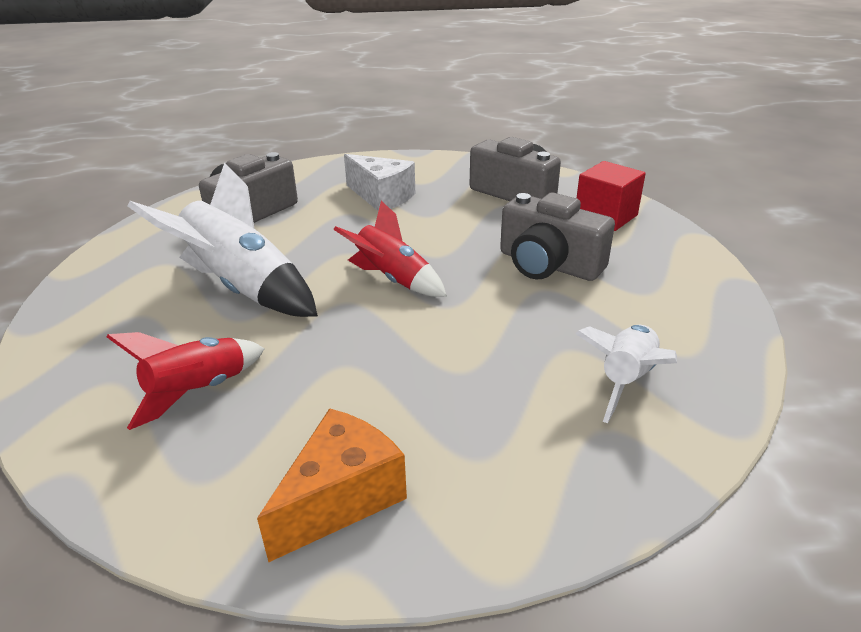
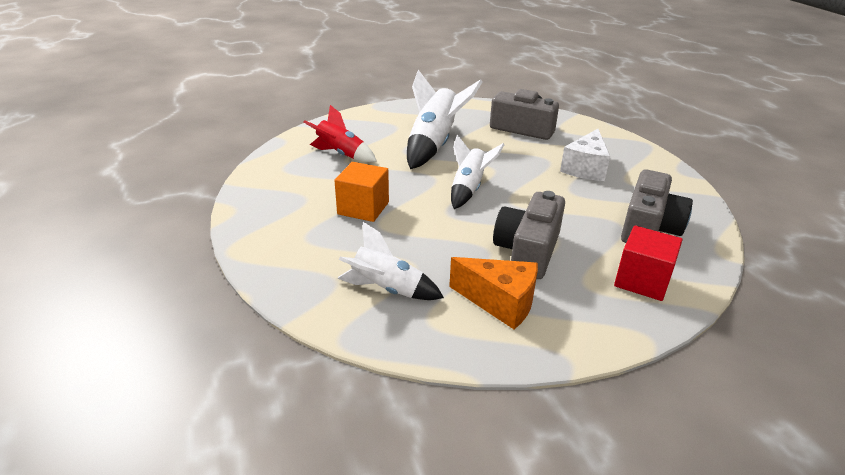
camera: 75 degrees right, 0 degrees up
orange cheese [257,408,407,562] -> orange cheese moved to [449,257,538,329]
red rocket [333,201,447,297] -> white rocket [451,135,504,209]
none -> orange cube [334,162,389,222]

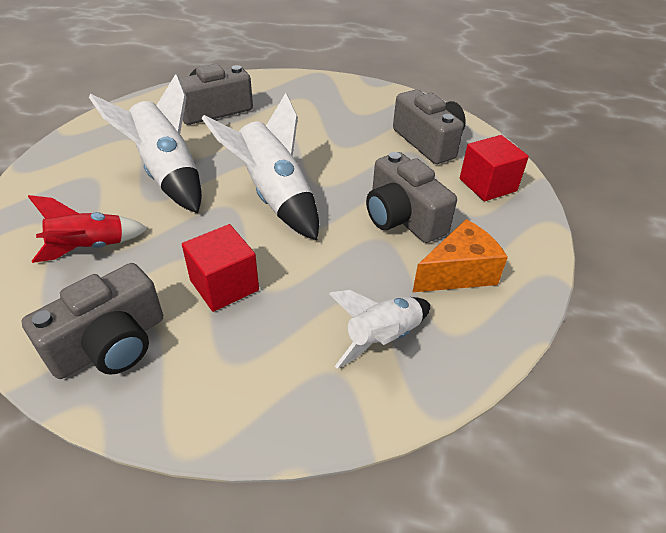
camera: 55 degrees left, 10 degrees up
orange cube [334,162,389,222] -> red cube [182,224,259,312]
white rocket [451,135,504,209] -> white rocket [202,93,319,240], size x1.57
white cheese [560,129,610,181] -> none
none -> grey camera [22,263,163,379]

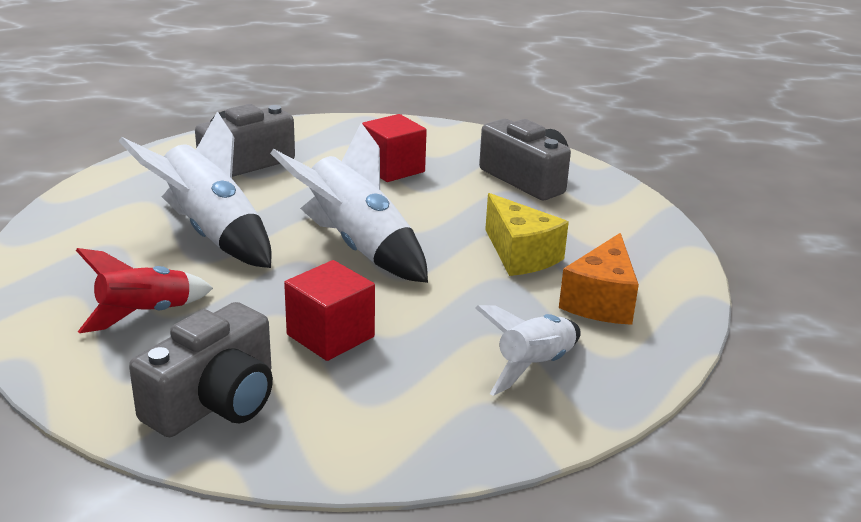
camera: 10 degrees left, 15 degrees down
grey camera [366,152,457,243] -> yellow cheese [485,193,569,276]
orange cheese [413,219,508,292] -> orange cheese turned 150 degrees clockwise [559,233,639,325]
red cube [460,135,529,201] -> red cube moved to [362,114,427,182]

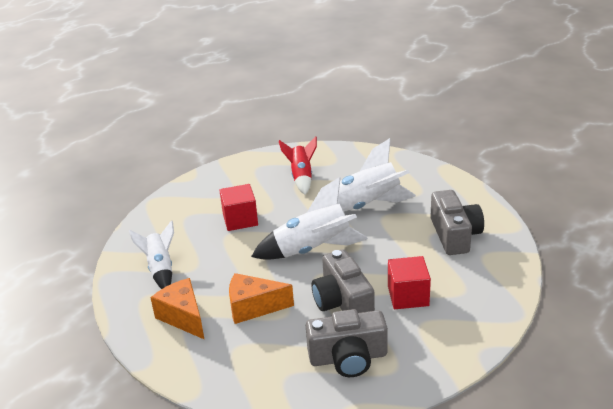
camera: 125 degrees right, 5 degrees up
grey camera [129,302,273,437] -> grey camera moved to [312,249,375,313]
yellow cheese [485,193,569,276] -> orange cheese [229,273,294,324]

